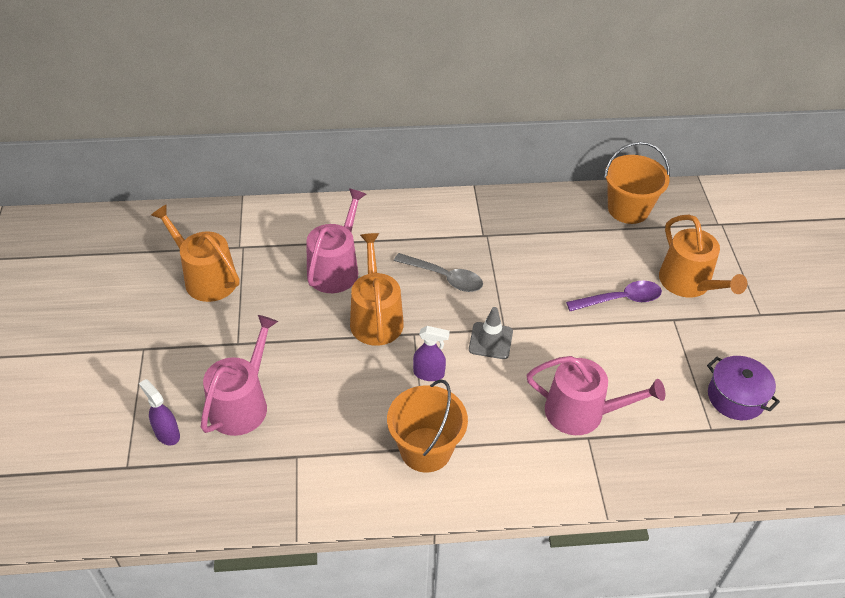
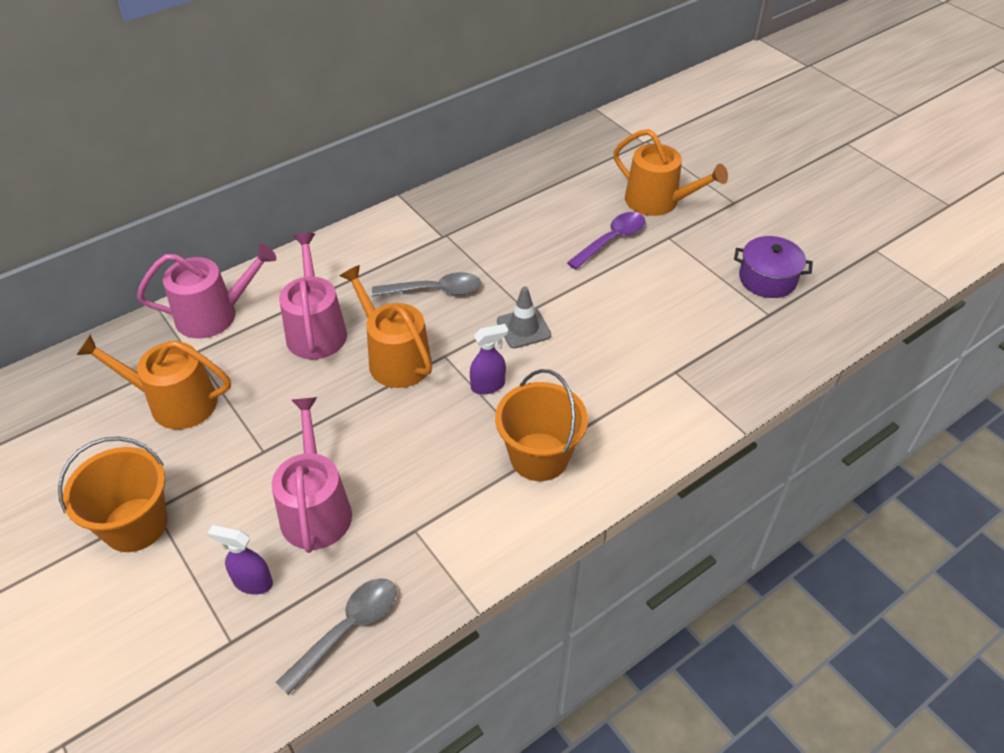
camera: 30 degrees left, 0 degrees up
pink watering can [527,356,665,435] -> pink watering can moved to [137,244,276,339]
orange bucket [604,142,670,224] -> orange bucket moved to [58,437,168,552]
none -> grey spoon [276,578,396,695]

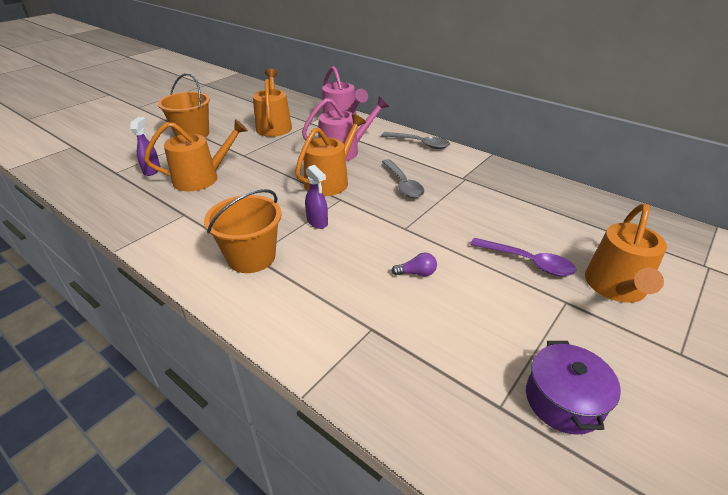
camera: 75 degrees right, 10 degrees down
pink watering can [271,397,352,553] -> orange watering can [144,119,248,191]
grey spoon [276,578,396,695] -> grey spoon moved to [381,132,450,149]
grey traffic cone [497,286,551,349] -> none
none -> purple light bulb [391,253,437,276]

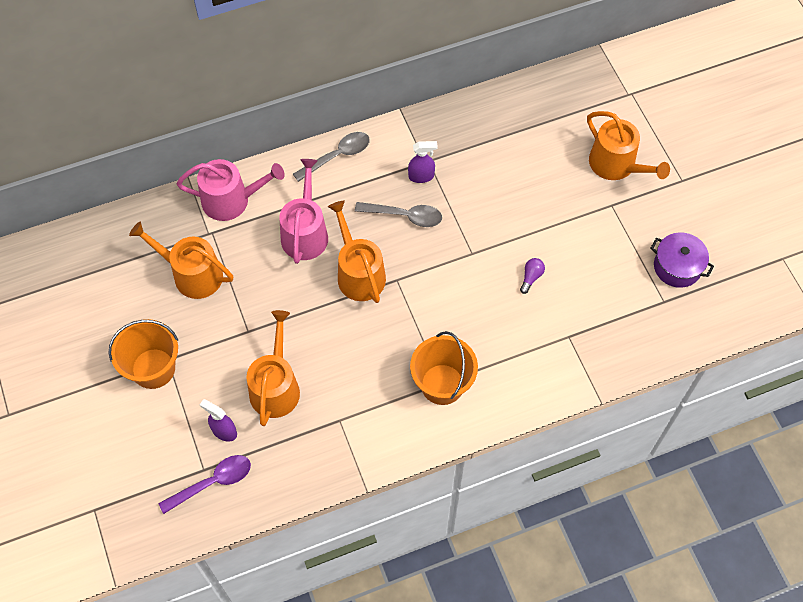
camera: 60 degrees left, 25 degrees up
purple spray bottle [305,165,328,229] -> purple spray bottle moved to [408,141,438,183]
purple spoon [470,238,576,276] -> purple spoon moved to [158,455,251,514]

